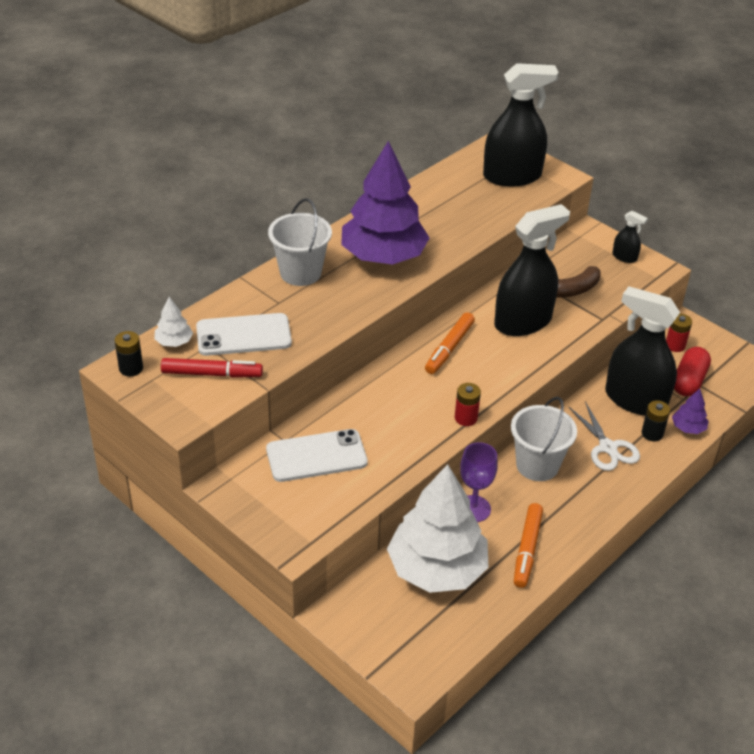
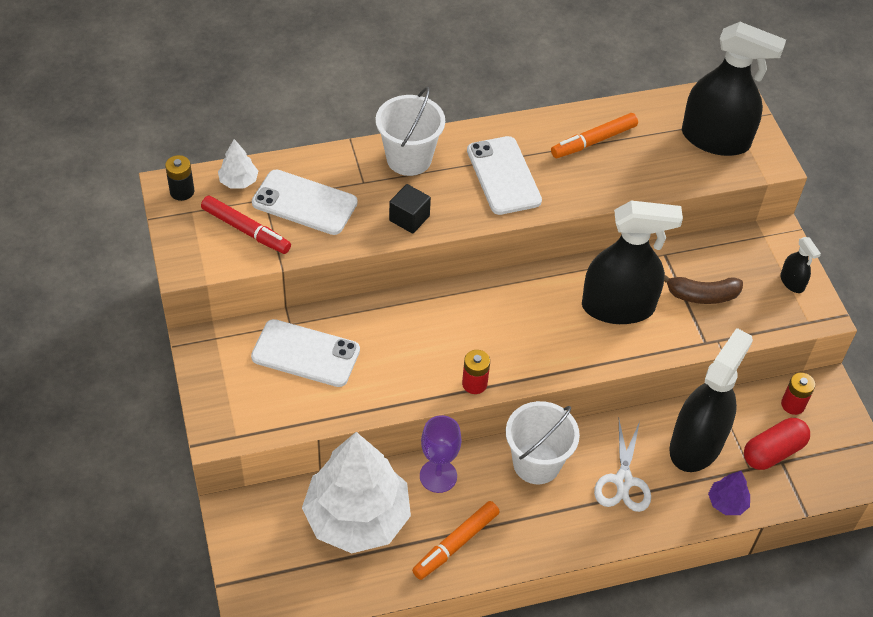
camera: 30 degrees right, 10 degrees up
purple tree [341,141,430,264] -> white phone [467,136,542,215]
orange marker [425,312,475,374] -> orange marker moved to [551,113,638,158]
black spray bottle [605,286,680,416] -> black spray bottle turned 60 degrees clockwise [669,328,753,472]
black battery [642,400,670,441] -> none
none -> black cube [389,184,431,234]

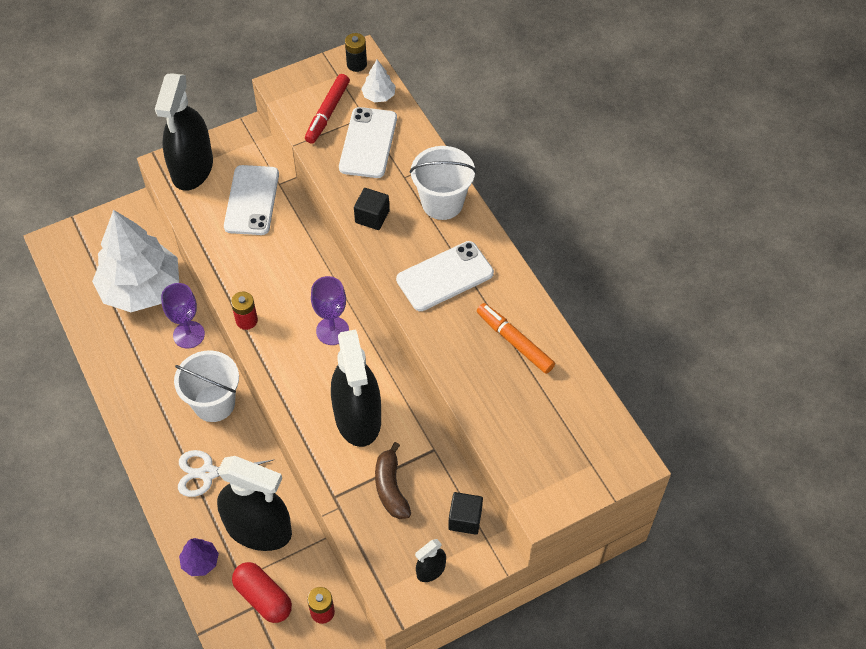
camera: 80 degrees right, 5 degrees up
orange marker [412,501,500,580] -> none
black spray bottle [682,22,786,156] -> black spray bottle moved to [155,73,213,191]
none -> purple goblet [311,276,349,345]
none -> black cube [448,492,483,535]

